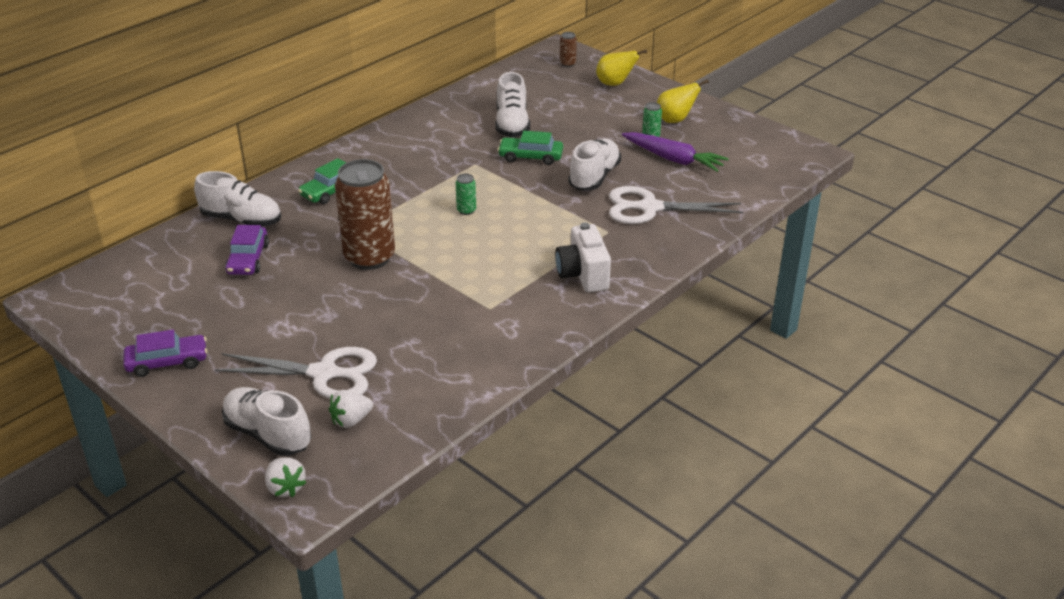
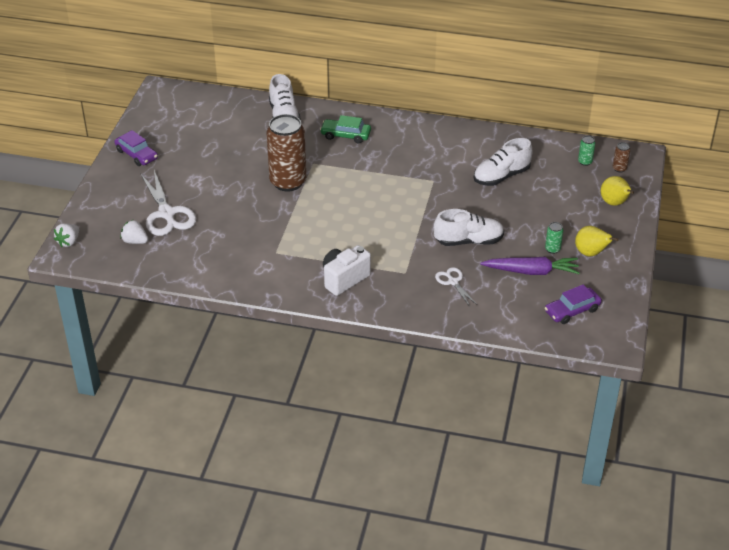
camera: 60 degrees right, 5 degrees up
white shoe [222,387,311,456] -> none
purple car [225,225,269,275] -> purple car moved to [545,284,602,324]
green can [455,174,476,215] -> green can moved to [578,136,595,166]
green car [497,131,563,165] -> none
white scissors [609,186,743,224] -> white scissors [435,267,477,307], size x0.53
purple carrot [622,132,729,172] -> purple carrot turned 90 degrees counterclockwise [480,257,580,275]

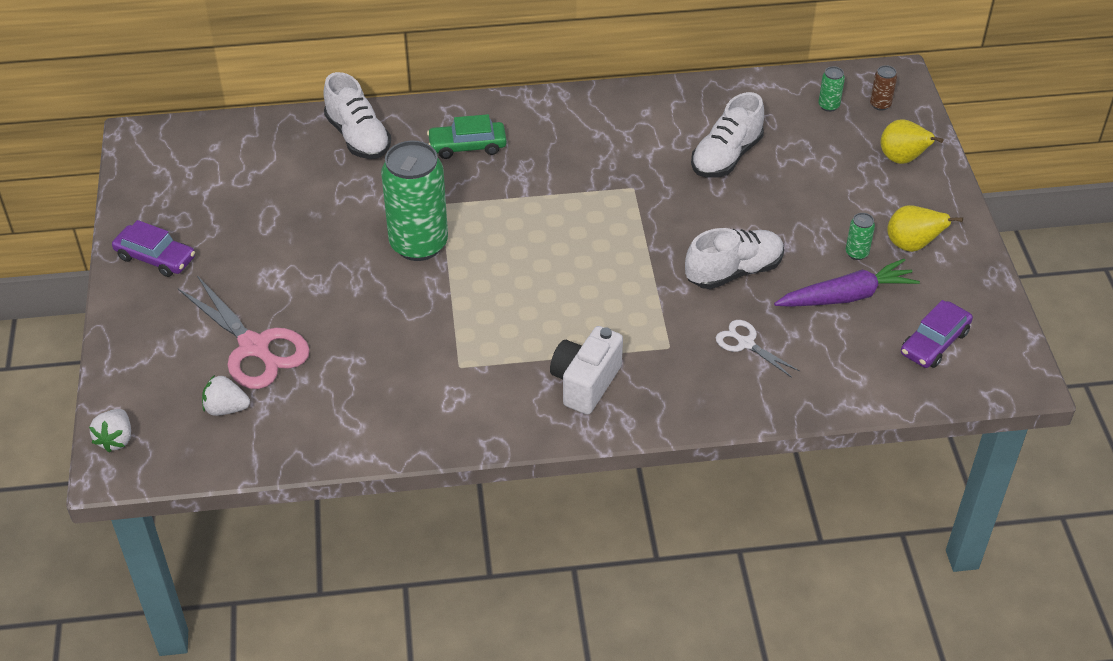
camera: 20 degrees left, 5 degrees up
white scissors [140,170,196,236] -> pink scissors [178,276,310,389]
brown can [267,114,306,191] -> green can [381,141,448,261]

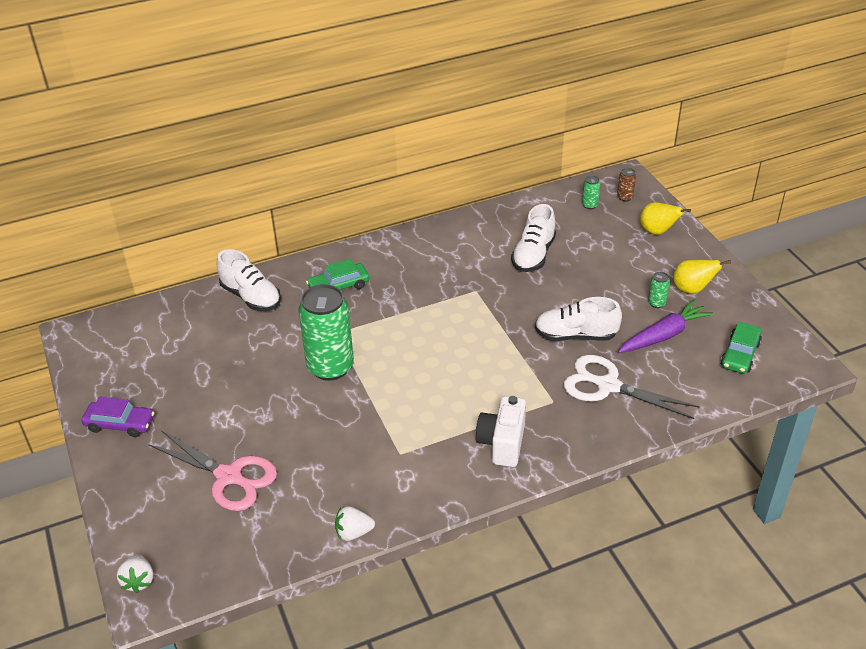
camera: 15 degrees left, 5 degrees down
white strawberry [202,375,250,416] -> white strawberry moved to [335,506,375,541]
white shoe [685,228,784,289] -> white shoe turned 135 degrees counterclockwise [535,297,622,341]
white scissors [716,320,800,378] -> white scissors [564,355,700,419], size x1.88
purple car [901,300,973,368] -> green car [721,322,762,374]

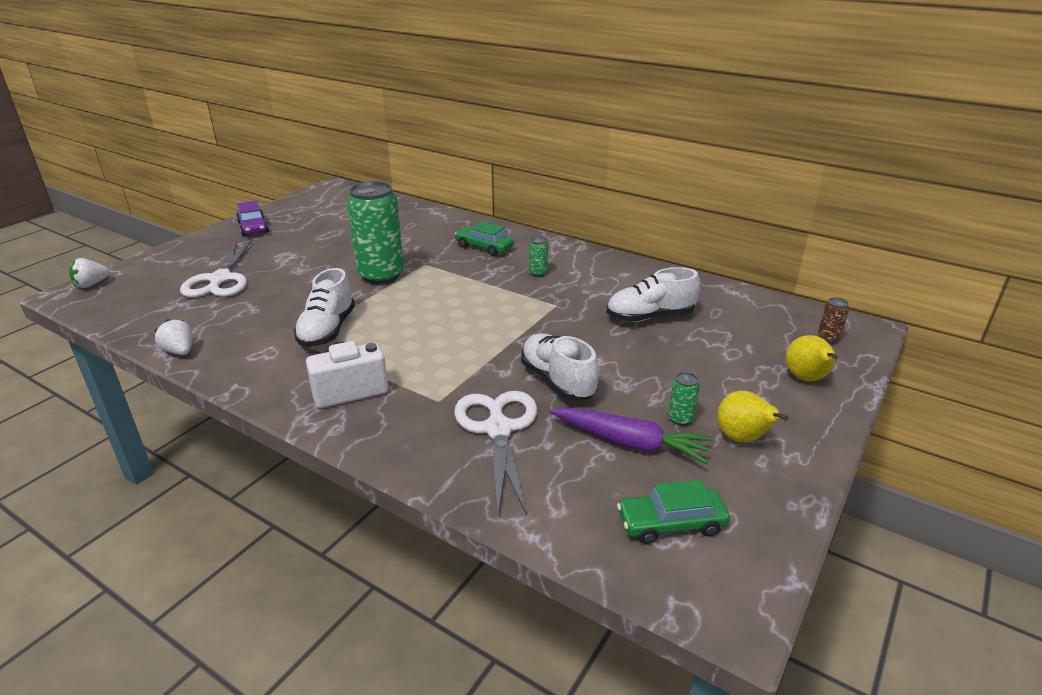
camera: 55 degrees right, 10 degrees down
pink scissors [148,430,277,511] -> white scissors [180,239,253,297]
white shoe [217,249,281,311] -> white shoe moved to [293,268,355,347]
green can [582,175,600,209] -> green can moved to [529,237,548,277]

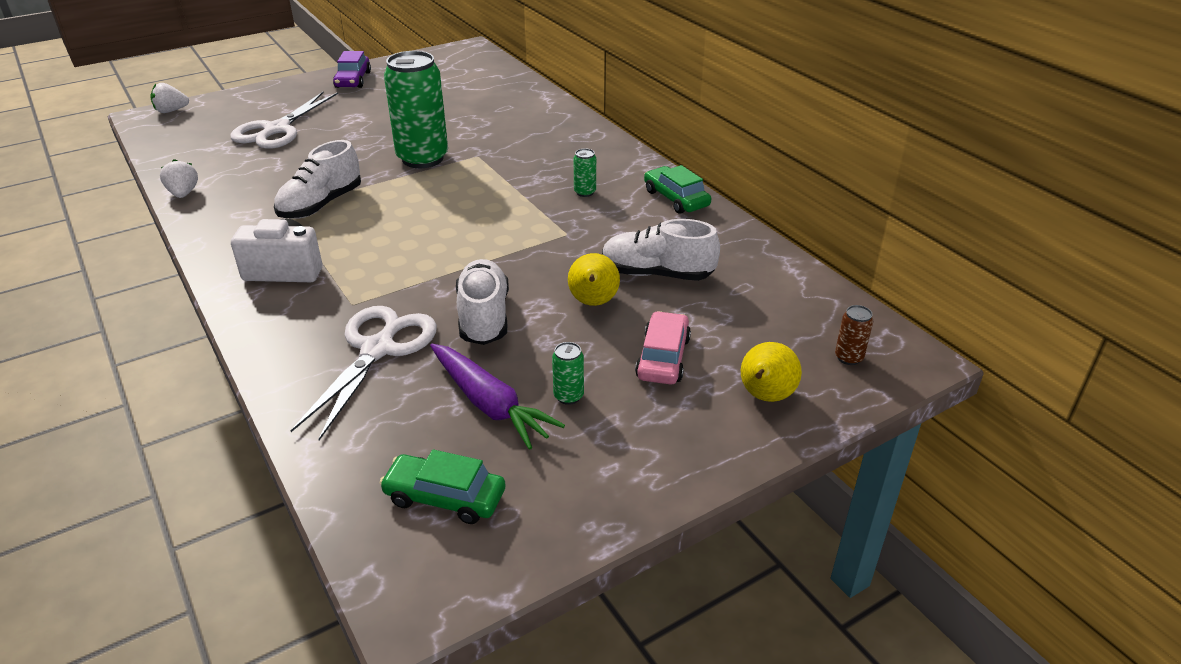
camera: 25 degrees right, 5 degrees up
green car [455,222,514,256] -> green car moved to [644,165,711,214]
yellow pear [717,391,789,443] -> yellow pear moved to [568,253,620,306]
none -> pink car [635,311,691,385]

